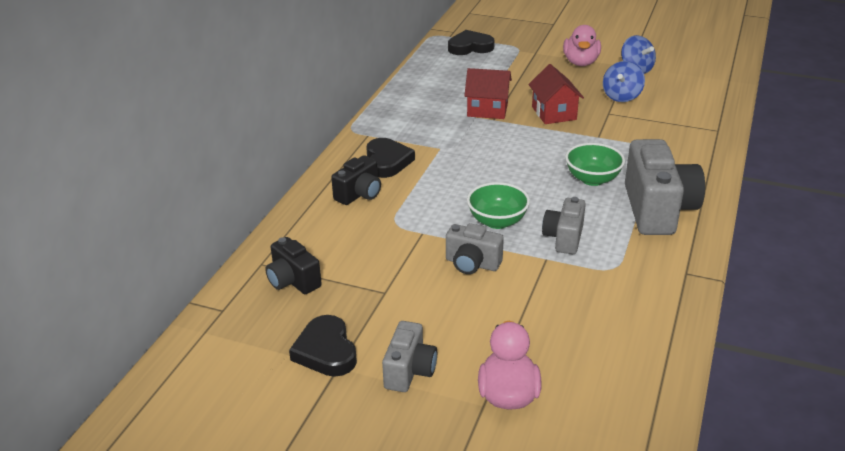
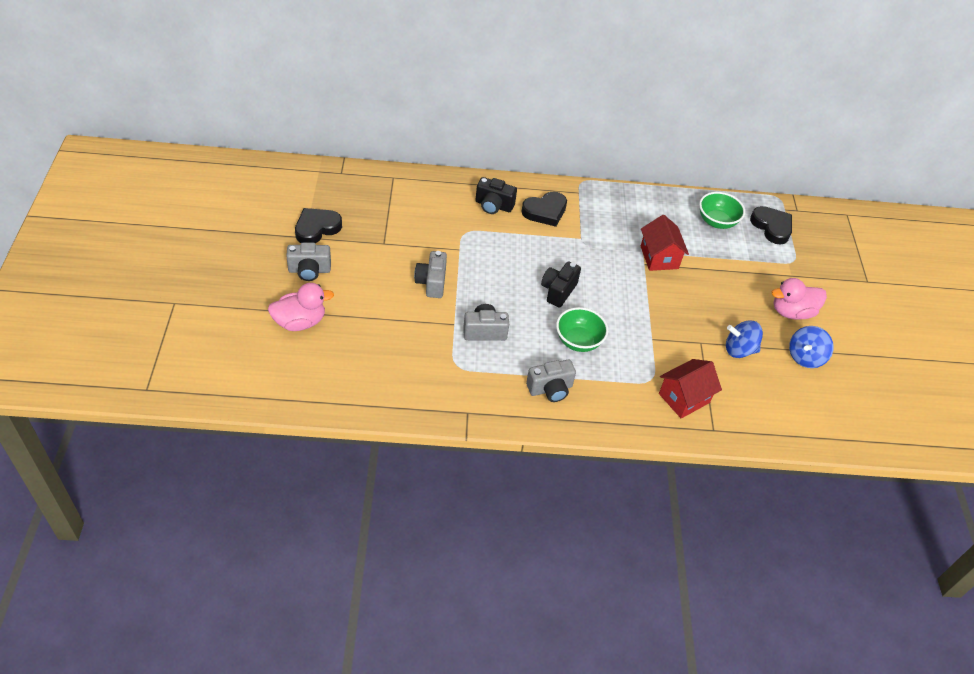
camera: 65 degrees right, 15 degrees up
black camera [265,237,322,294] -> black camera moved to [541,261,581,308]
green bowl [467,182,530,229] -> green bowl moved to [699,192,745,229]
red house [528,64,584,124] -> red house moved to [659,359,722,419]
grey camera [625,139,705,235] -> grey camera [526,360,576,402], size x0.55

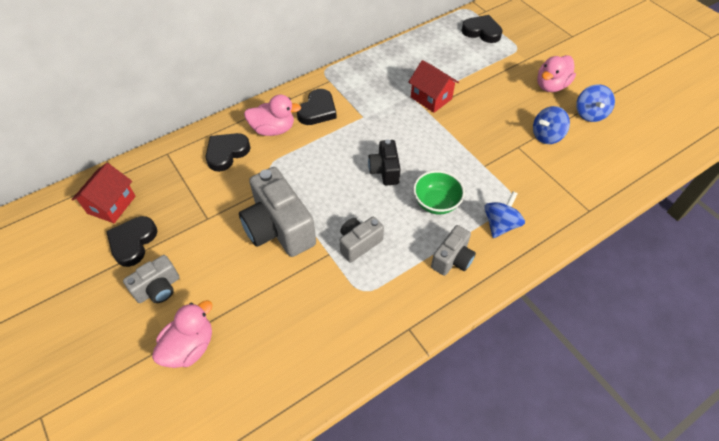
camera: 30 degrees left, 5 degrees up
grey camera [414,251,447,298] -> grey camera [239,167,316,257], size x1.81
black camera [476,177,517,214] -> pink duck [244,94,301,136]
red house [659,359,722,419] -> red house moved to [72,163,136,223]
green bowl [699,192,745,229] -> none
none -> black heart [206,133,250,172]
none -> blue spinning top [485,191,525,238]

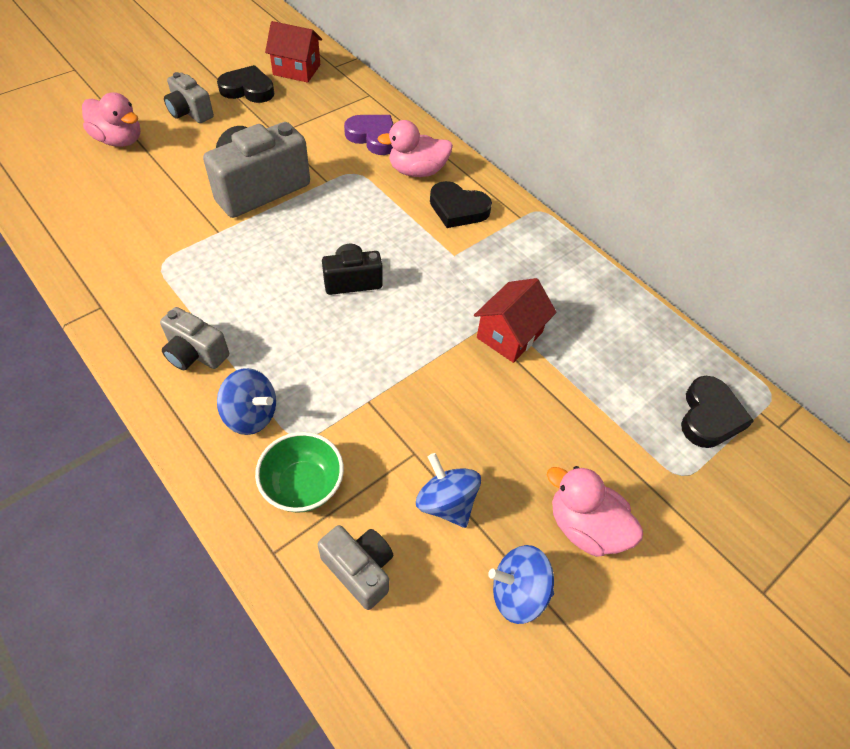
camera: 80 degrees right, 0 degrees up
black heart [206,133,250,172] -> purple heart [344,115,394,155]
pink duck [244,94,301,136] -> pink duck turned 90 degrees clockwise [378,120,453,177]
grey camera [340,217,384,262] -> grey camera moved to [317,525,394,610]
green bowl [413,170,465,214] -> green bowl moved to [255,432,344,513]

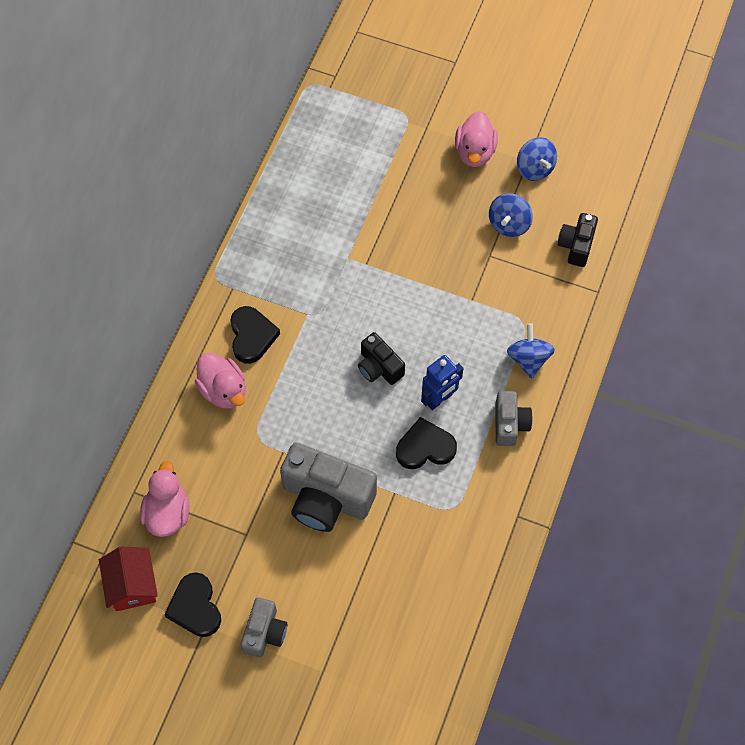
camera: 115 degrees left, 10 degrees up
pink duck [82,92,141,147] -> pink duck moved to [140,461,189,537]
green bowl [255,432,344,513] -> none
grey camera [317,525,394,610] -> black camera [558,213,598,267]
purple heart [344,115,394,155] -> none
red house [474,278,557,363] -> none
black heart [681,376,754,448] -> black heart moved to [396,417,457,469]
none -> blue robot [421,355,464,410]

